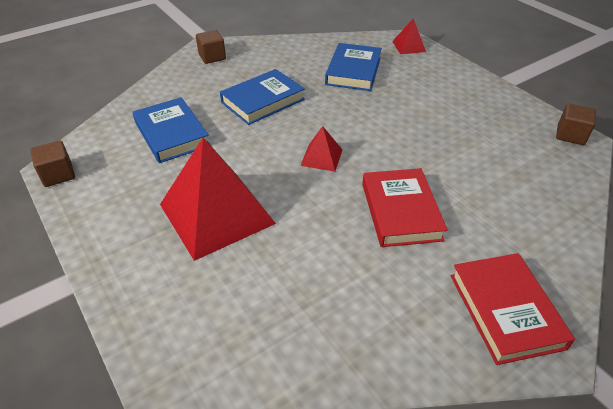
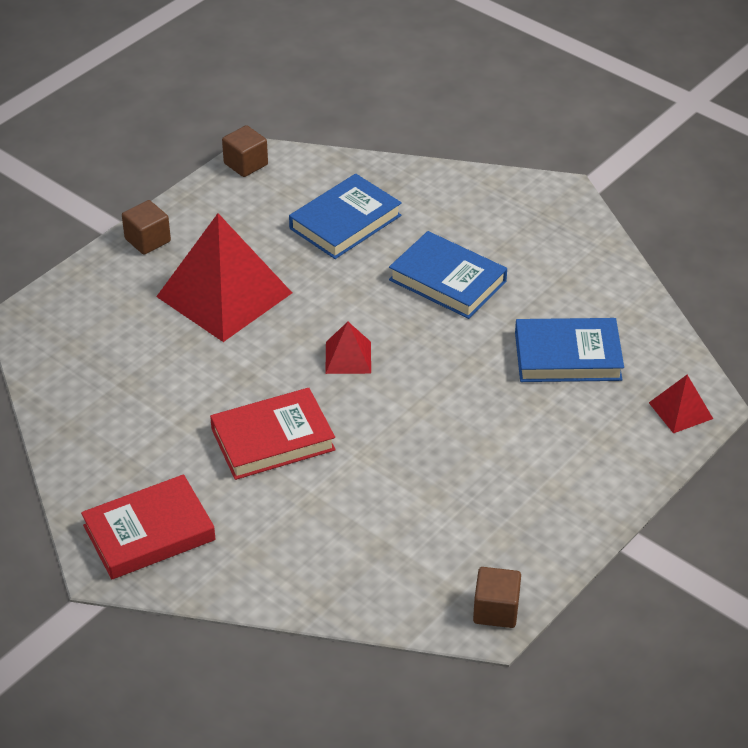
camera: 75 degrees right, 0 degrees up
brown cube [196,30,226,64] -> brown cube moved to [122,200,171,255]

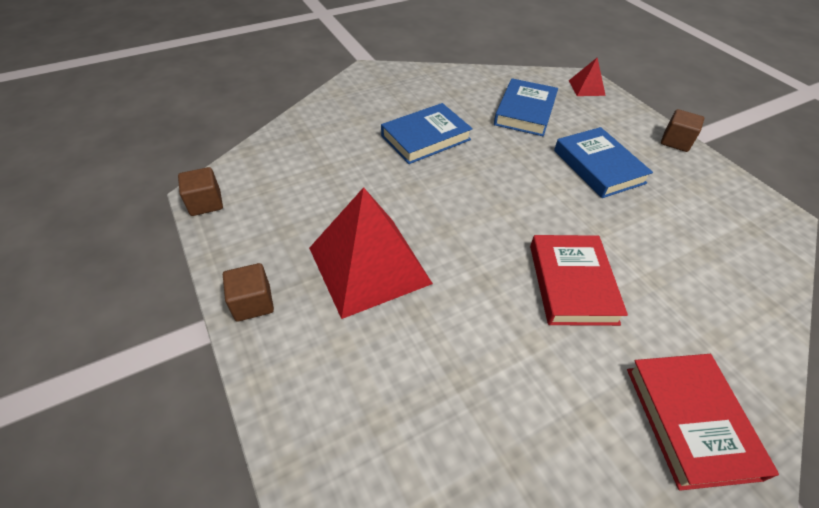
camera: 70 degrees left, 5 degrees up
blue book [289,174,402,259] -> blue book moved to [554,127,653,198]
red pyramid [325,322,371,374] -> none
brown cube [473,567,521,628] -> brown cube moved to [661,109,704,152]

